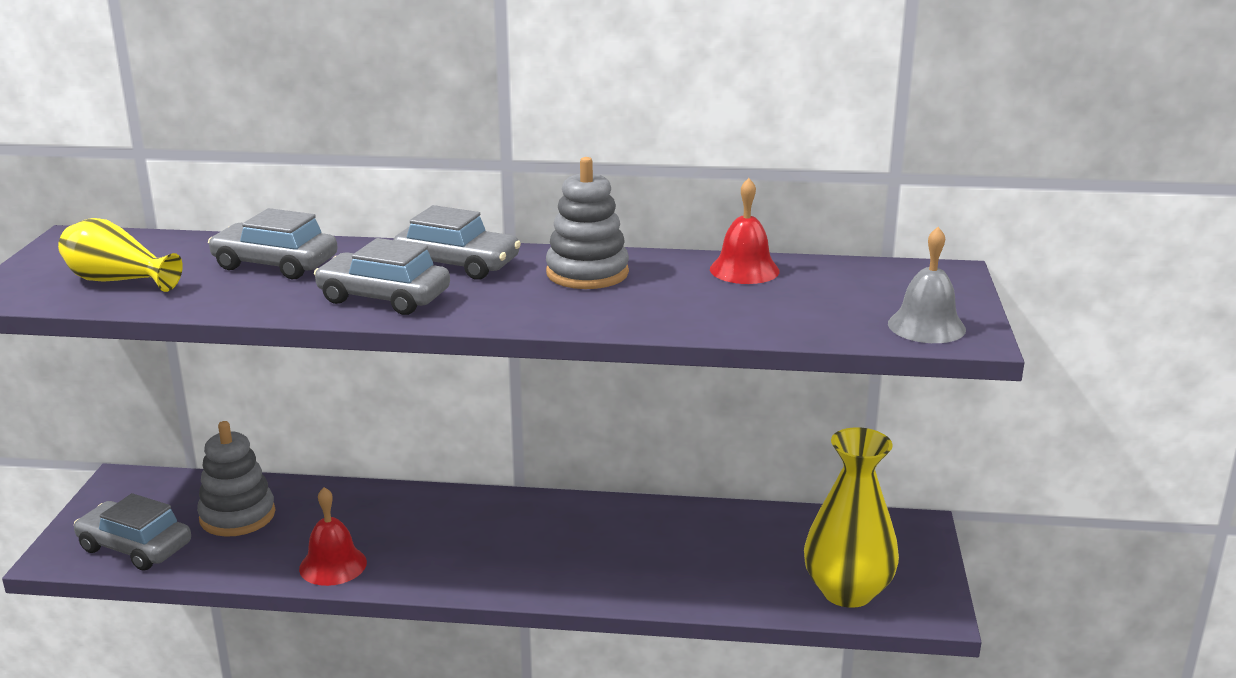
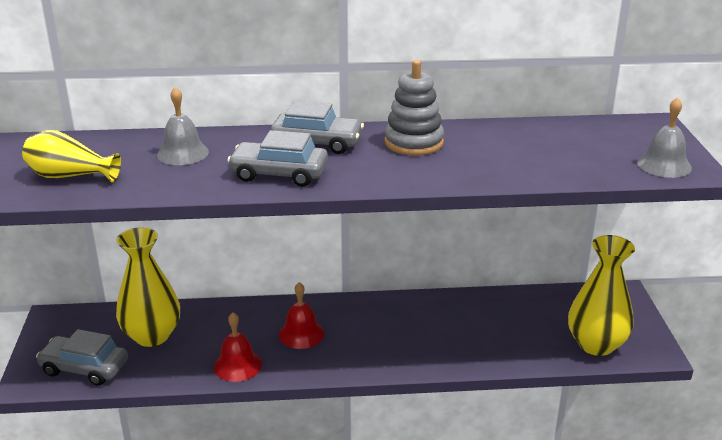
camera: 10 degrees left, 5 degrees up
grey stacking toy [197,421,275,537] -> yellow vase [116,227,180,347]
grey car [208,208,338,279] -> grey bell [157,87,209,165]
red bell [710,178,780,284] -> red bell moved to [279,282,324,349]

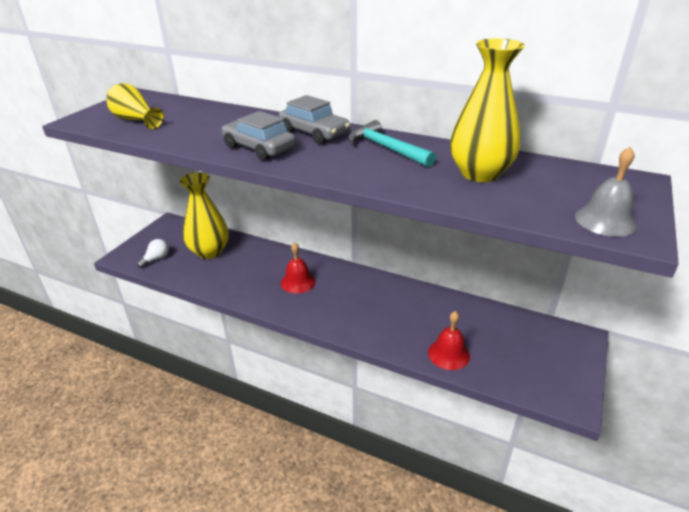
camera: 30 degrees right, 5 degrees up
grey car [36,329,128,386] -> white light bulb [137,239,169,268]
grey bell [157,87,209,165] -> none
red bell [214,312,262,382] -> red bell moved to [428,311,470,370]
grey stacking toy [385,60,444,155] -> turquoise hammer [348,120,436,167]
yellow vase [568,235,635,356] -> yellow vase moved to [450,38,525,182]

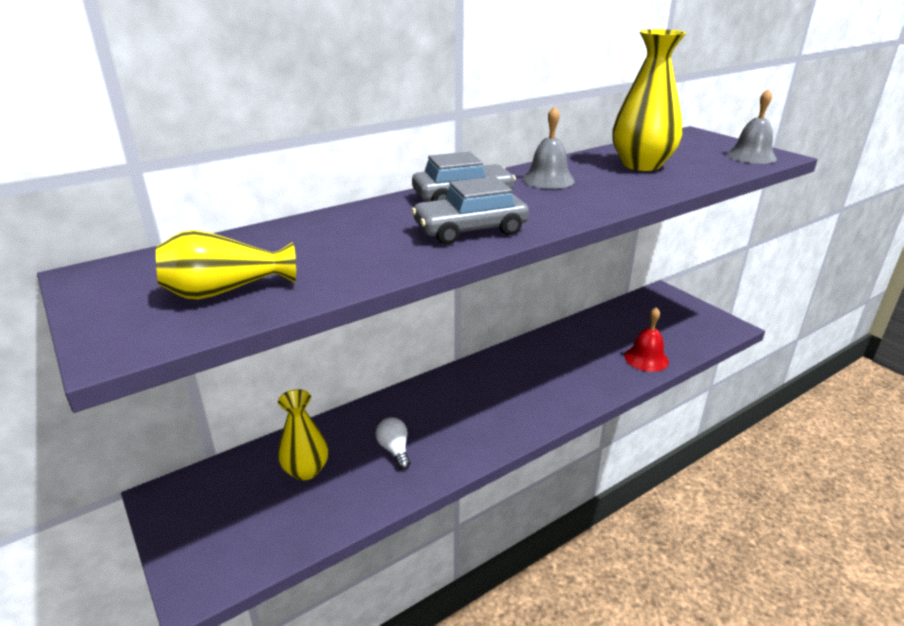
camera: 60 degrees left, 5 degrees down
white light bulb [137,239,169,268] -> white light bulb moved to [376,417,410,470]
yellow vase [180,172,229,259] -> yellow vase [278,389,328,480], size x0.66
red bell [281,242,316,294] -> none
turquoise hammer [348,120,436,167] -> grey bell [523,106,575,189]

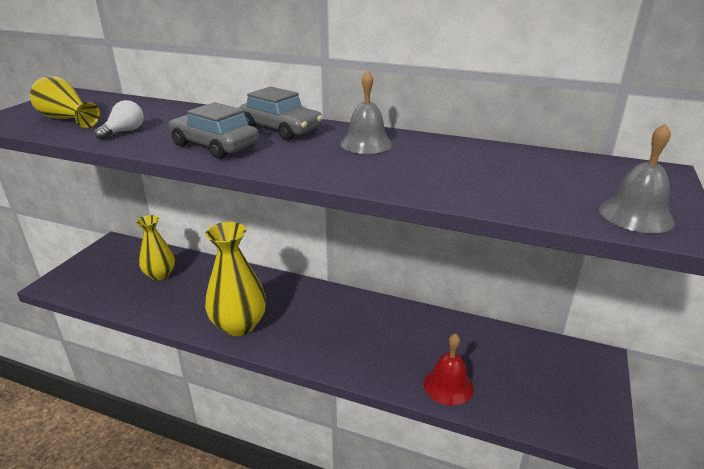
camera: 55 degrees right, 0 degrees up
white light bulb [376,417,410,470] -> white light bulb moved to [94,100,144,140]
yellow vase [613,29,686,171] -> yellow vase moved to [205,222,266,336]

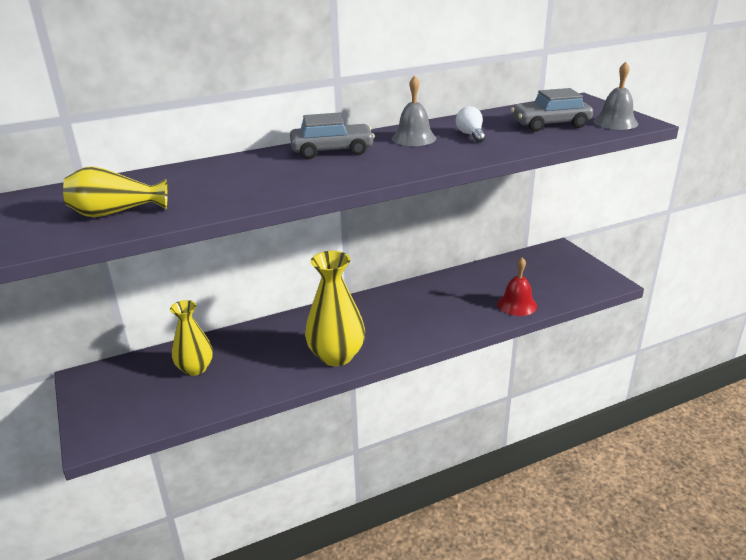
camera: 45 degrees left, 0 degrees up
white light bulb [94,100,144,140] -> white light bulb moved to [456,106,485,143]
grey car [169,102,259,159] -> grey car moved to [511,88,593,132]

